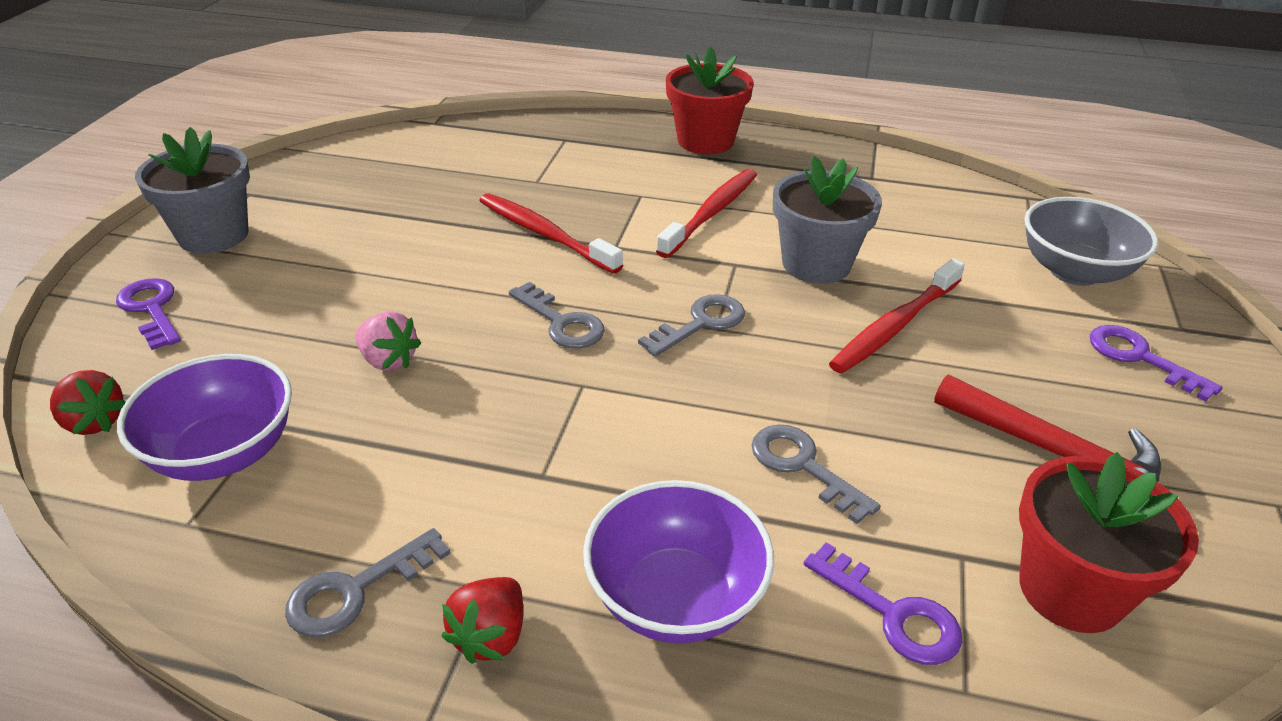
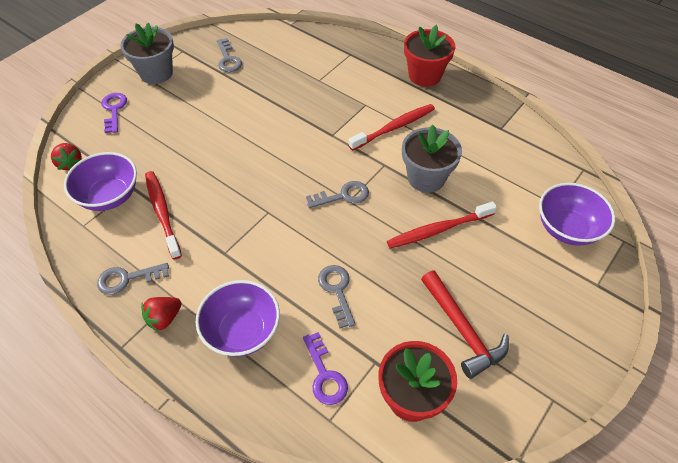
camera: 25 degrees right, 15 degrees up
pink strawberry [355,311,421,371] -> none
red toothbrush [479,193,623,274] -> red toothbrush moved to [145,171,182,260]
grey key [509,282,605,349] -> grey key moved to [217,38,242,72]
grey bowl [1024,197,1158,286] -> purple bowl [539,183,615,246]
purple key [1090,325,1223,401] -> none

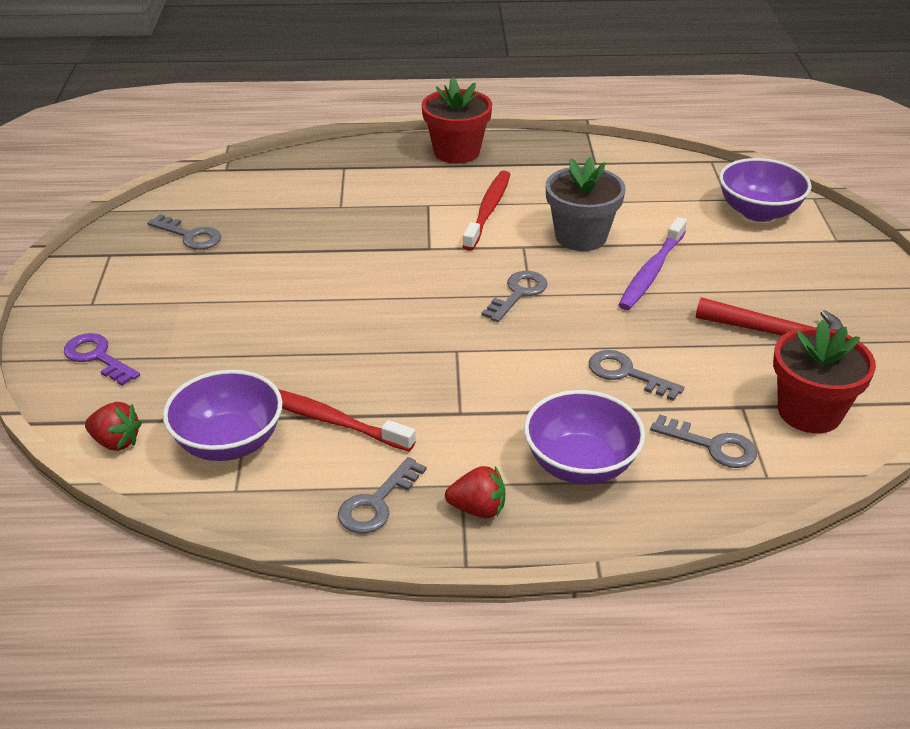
camera: 40 degrees left, 15 degrees down
grey flower pot [121,23,174,84] -> none
red strawberry [141,297,181,332] -> red strawberry turned 90 degrees counterclockwise [445,466,505,518]
purple key [303,332,348,405] -> grey key [650,415,757,468]
red toothbrush [387,202,497,248] -> purple toothbrush [619,217,687,310]

